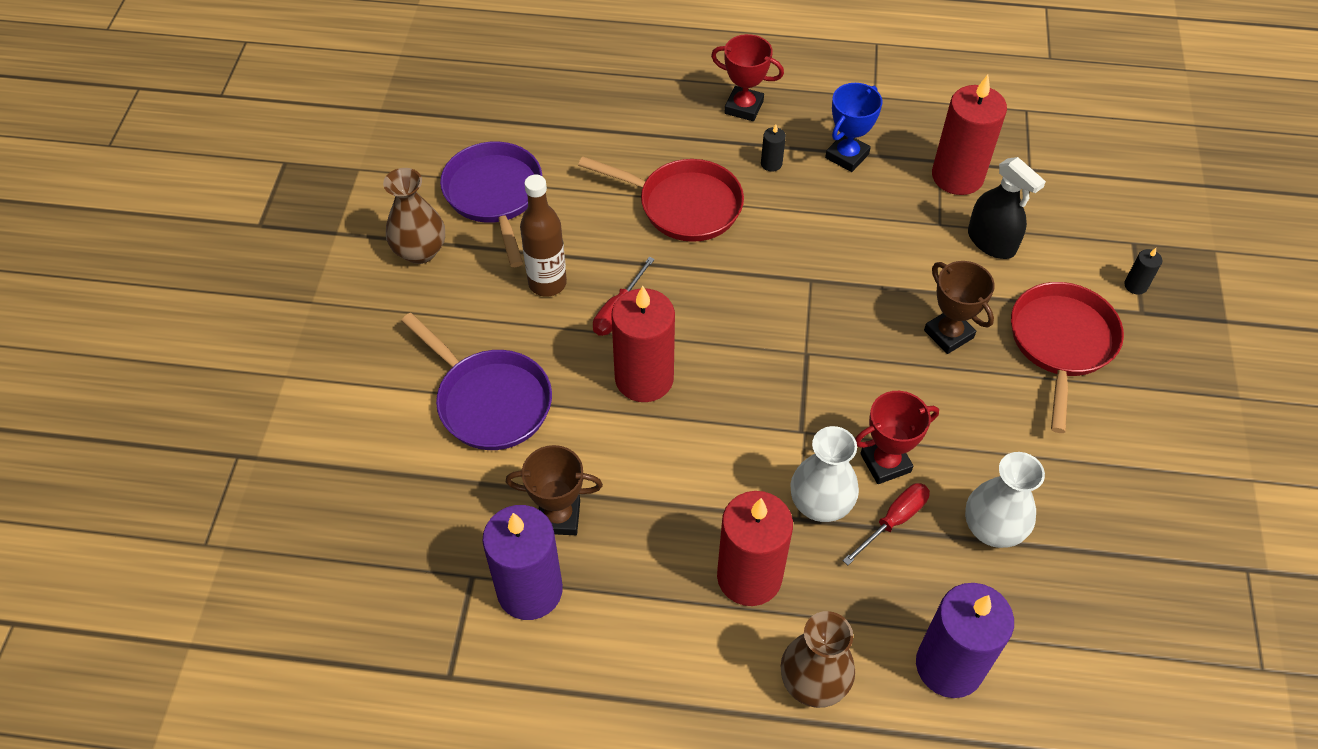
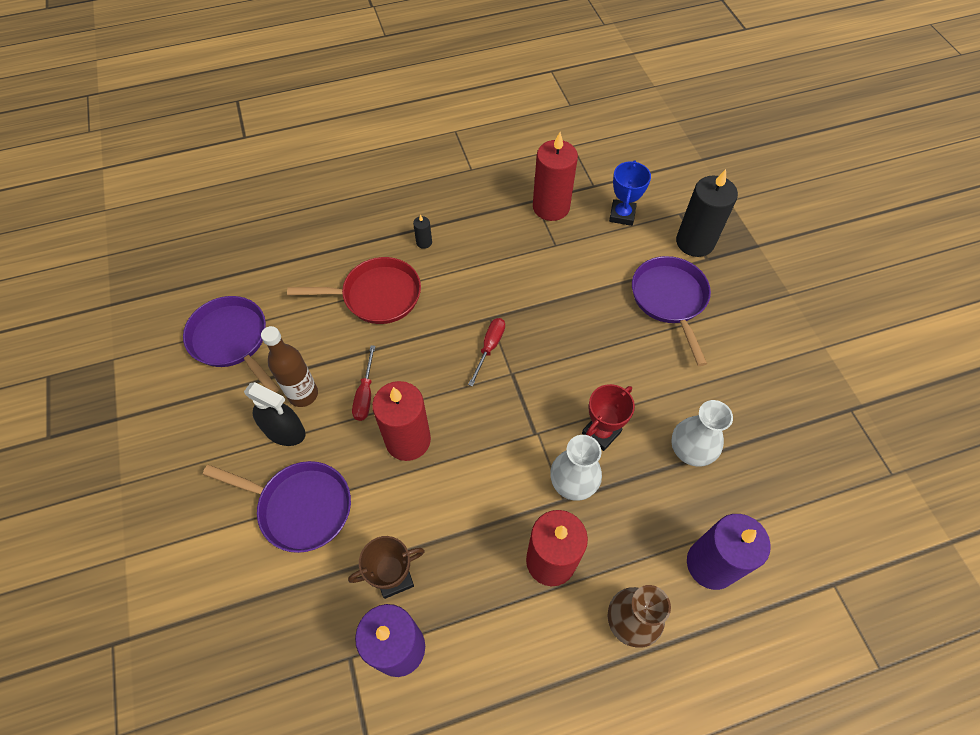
camera: 25 degrees left, 5 degrees up
brown vase [383,168,445,264] -> none
red trophy [711,34,784,121] -> none
blue trophy [825,83,882,172] -> blue trophy moved to [609,160,651,226]
red screwdriver [842,483,930,565] -> red screwdriver moved to [468,318,505,387]
brown trophy [924,261,995,354] -> none
black spray bottle [968,157,1046,259] -> black spray bottle moved to [244,382,306,446]
red pan [1011,282,1124,433] -> purple pan [632,256,711,366]
black candle [1124,248,1162,295] -> black candle [676,169,738,257], size x2.41

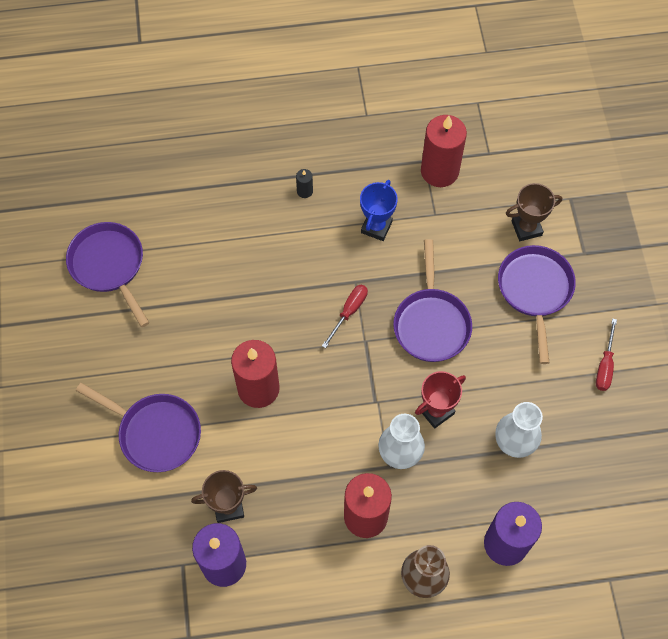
camera: 10 degrees right, 5 degrees up
black spray bottle [244,382,306,446] -> none
brown bottle [261,326,318,407] -> none
red pan [287,257,421,324] -> none
red screwdriver [352,345,375,421] -> red screwdriver moved to [596,318,617,391]
blue trophy [609,160,651,226] -> blue trophy moved to [360,180,398,241]
black candle [676,169,738,257] -> none
none -> purple pan [393,239,472,362]
none -> brown trophy [506,183,562,241]

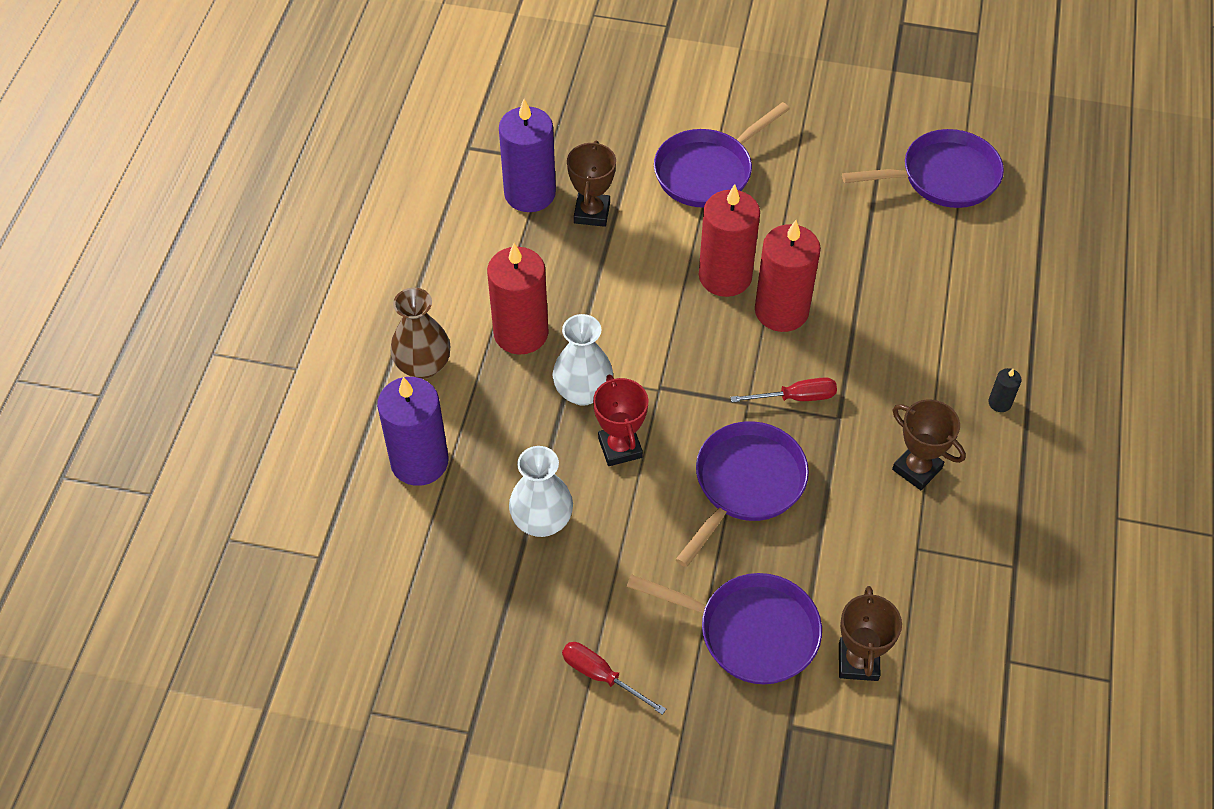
camera: 110 degrees right, 10 degrees down
red screwdriver [322,285,368,348] -> red screwdriver turned 60 degrees counterclockwise [730,377,837,402]
blue trophy [360,180,398,241] -> brown trophy [892,399,966,490]
purple pan [393,239,472,362] -> purple pan turned 105 degrees clockwise [675,421,809,567]
red candle [421,115,467,187] -> red candle moved to [755,220,821,332]

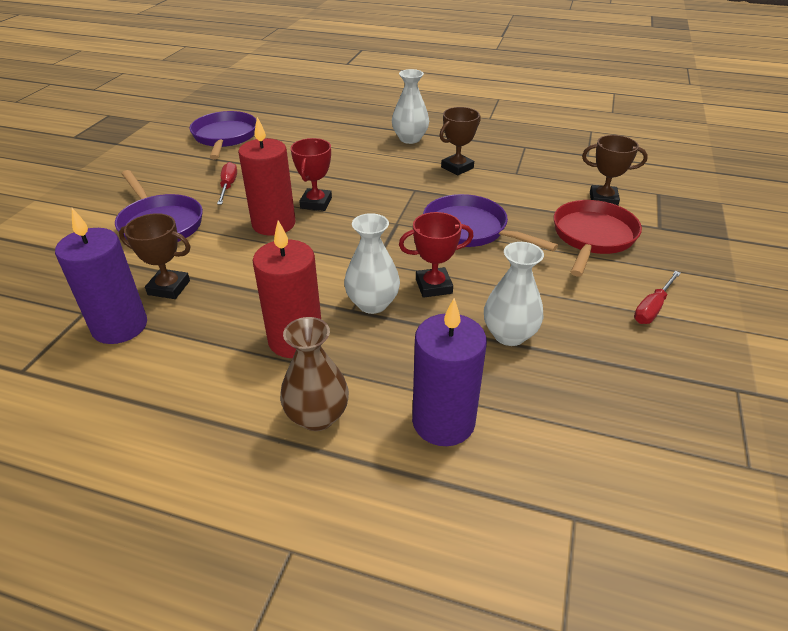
camera: 85 degrees left, 15 degrees down
purple pan [627,573,822,684] -> red pan [554,200,642,277]
red screwdriver [730,377,837,402] -> red screwdriver moved to [217,162,237,205]
red candle [755,220,821,332] -> red trophy [291,138,332,211]
black candle [988,368,1022,412] -> white vase [392,69,429,144]

